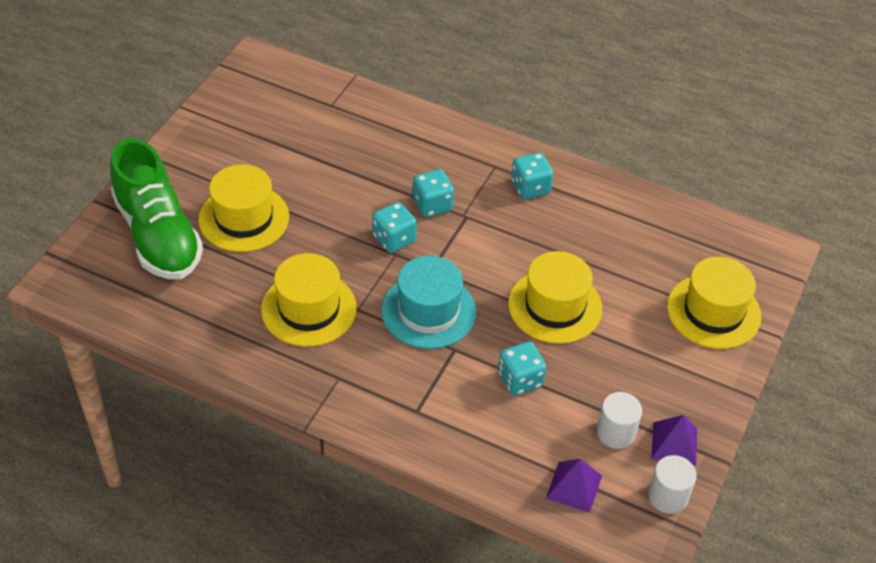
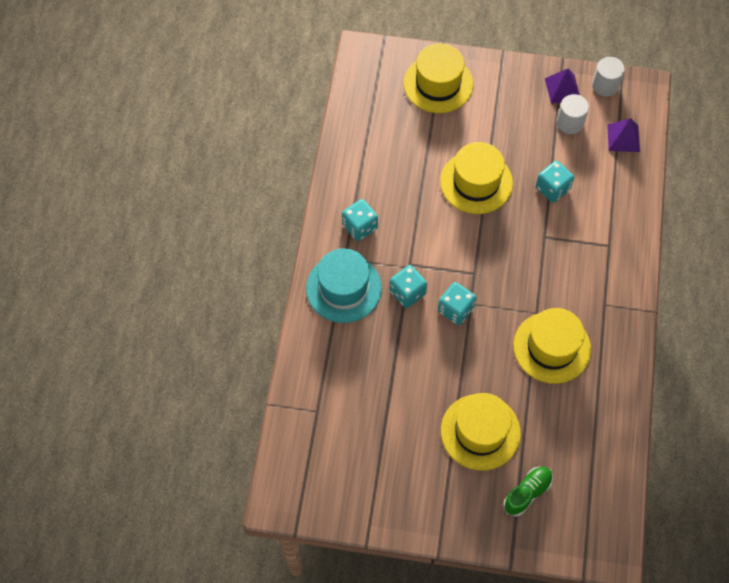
camera: 105 degrees left, 15 degrees up
green shoe [110,138,203,279] -> green shoe [503,467,553,517], size x0.46
turquoise hat [381,256,476,349] -> turquoise hat moved to [306,248,382,323]

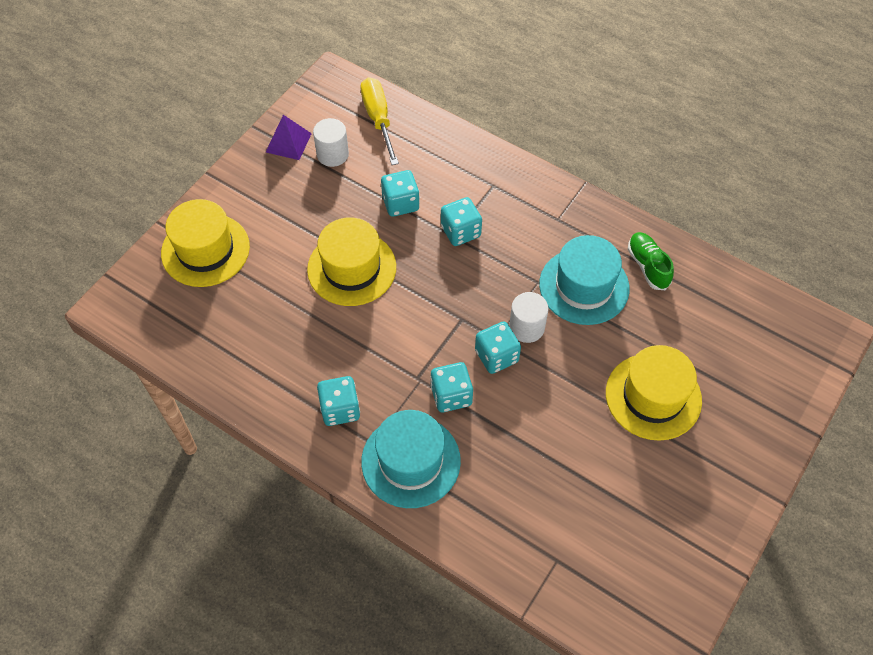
camera: 65 degrees left, 5 degrees down
green shoe [503,467,553,517] -> green shoe moved to [628,232,674,290]
yellow hat [513,308,591,384] -> turquoise hat [539,235,630,325]
white cylinder [592,57,625,97] -> white cylinder moved to [509,292,549,343]
purple pyramid [607,118,640,152] -> yellow screwdriver [361,77,399,165]
none -> turquoise dice [441,197,482,246]

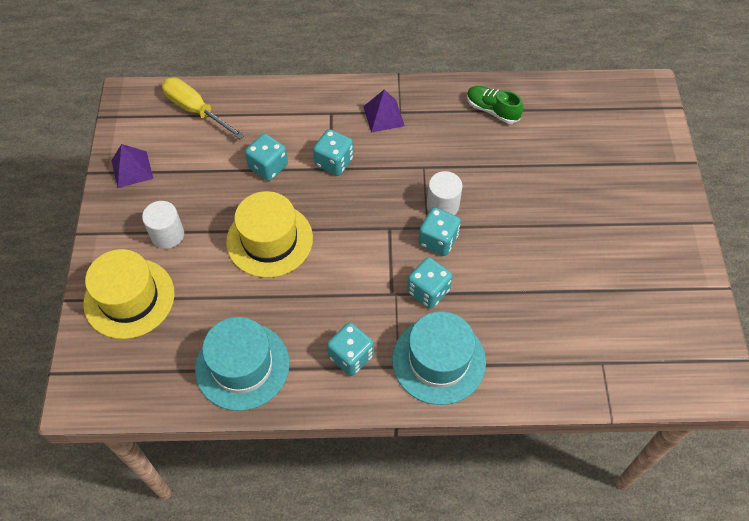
camera: 35 degrees left, 0 degrees up
white cylinder [313,118,349,167] -> white cylinder moved to [142,201,184,249]
turquoise hat [539,235,630,325] -> turquoise hat moved to [195,317,290,411]
yellow hat [606,345,702,441] -> none
none -> purple pyramid [363,89,405,133]

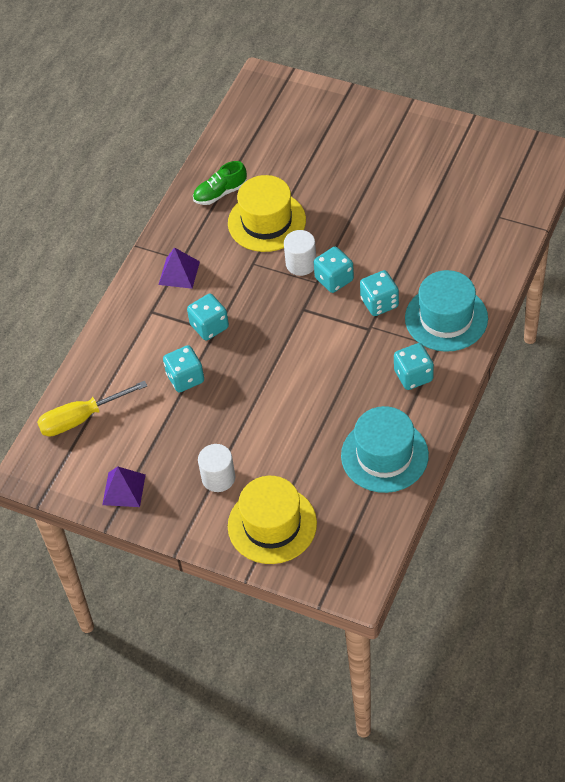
camera: 60 degrees left, 5 degrees down
yellow hat [226,191,313,278] -> yellow hat moved to [228,175,306,252]

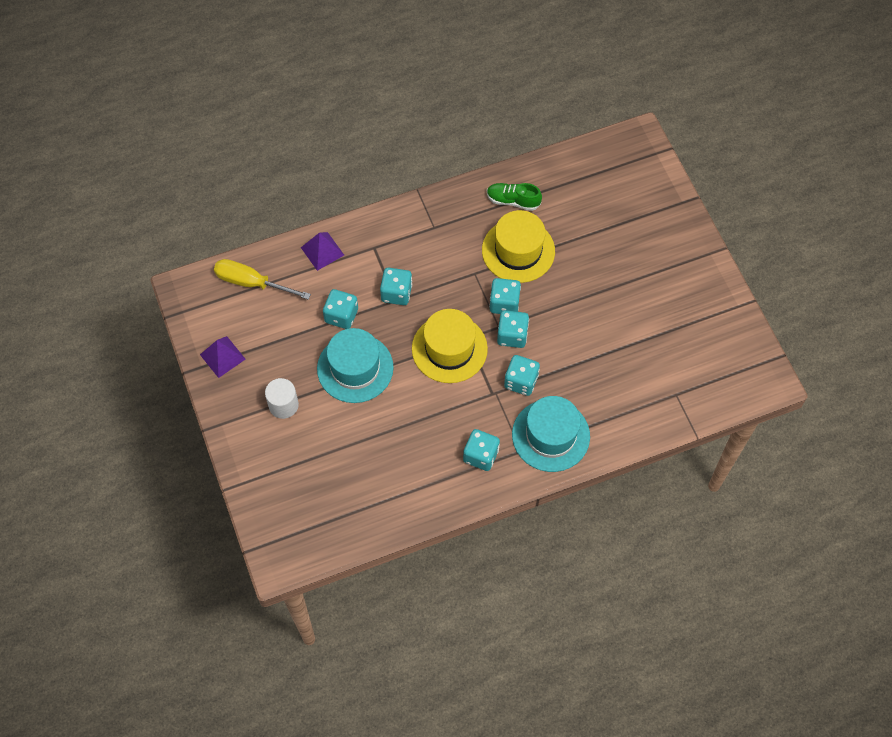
camera: 40 degrees right, 10 degrees up
purple pyramid [159,247,200,289] -> purple pyramid moved to [301,232,344,271]
yellow hat [228,476,317,564] -> yellow hat moved to [412,309,488,383]
white cylinder [284,230,316,276] -> turquoise dice [489,278,521,314]
turquoise hat [341,406,429,493] -> turquoise hat moved to [317,328,394,403]

